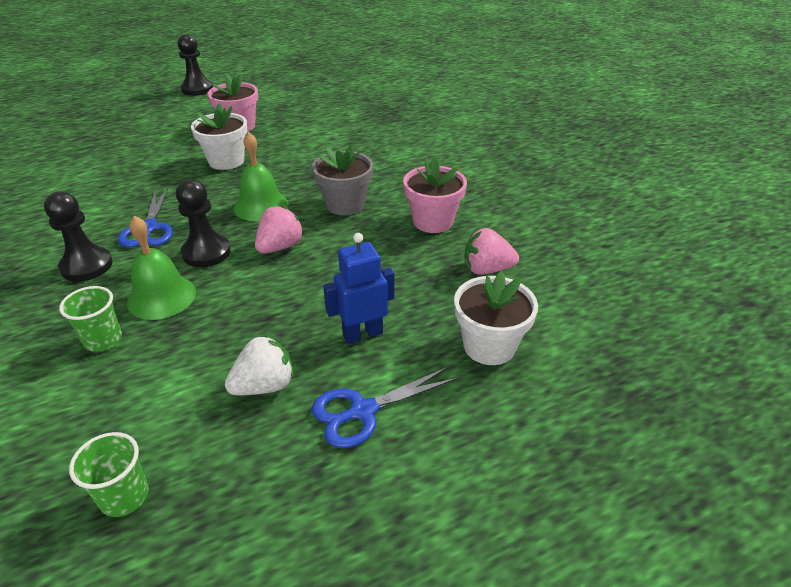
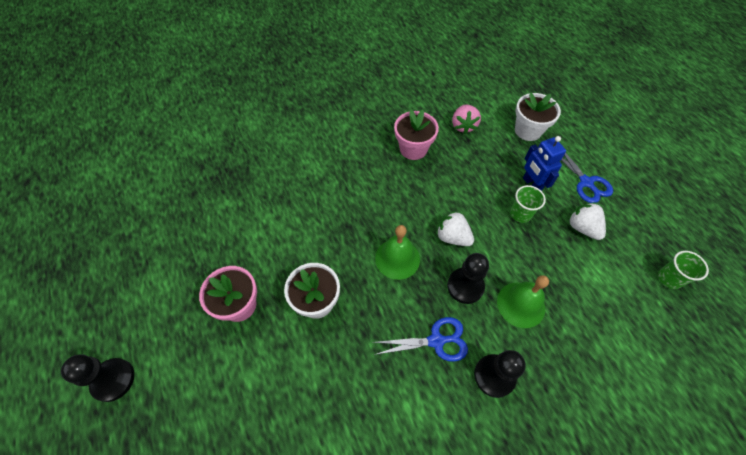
camera: 90 degrees left, 20 degrees up
green cup [59,286,122,352] -> green cup moved to [510,185,546,223]
pink strawberry [255,205,304,254] -> white strawberry [436,211,474,246]
grey flower pot [312,143,373,215] -> none

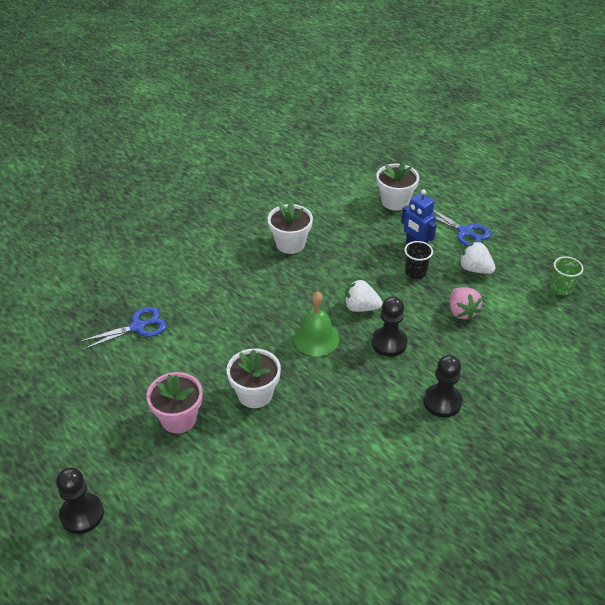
camera: 20 degrees left, 15 degrees down
blue scissors [373,317,468,362] -> blue scissors moved to [79,307,166,350]
pink flower pot [394,110,439,160] -> white flower pot [268,201,313,254]
pink strawberry [452,105,481,134] -> pink strawberry moved to [450,287,482,320]
green bell [497,275,549,328] -> none
green cup [510,185,546,223] -> black cup [404,241,433,279]

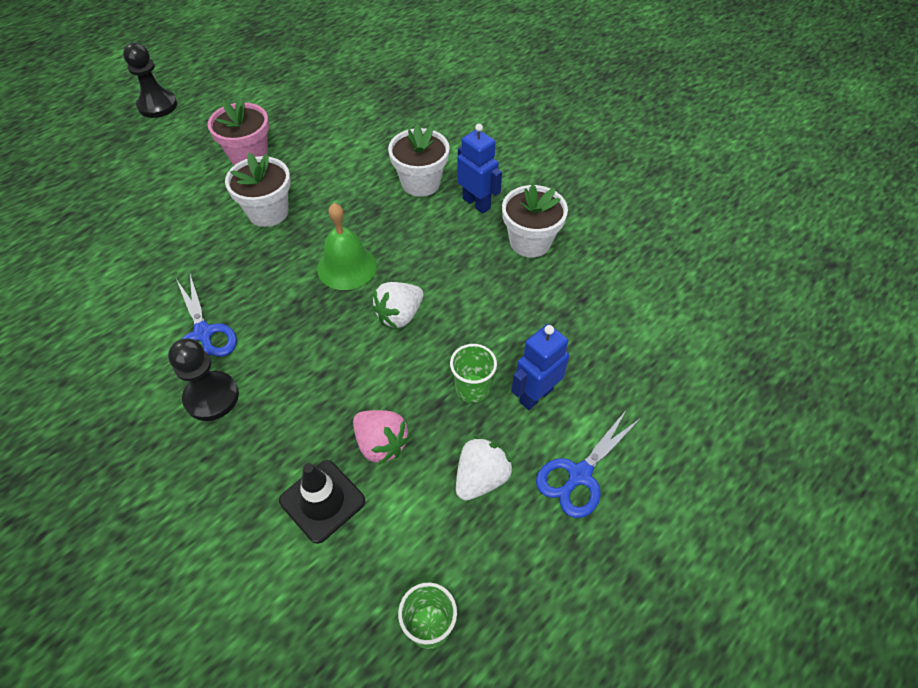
camera: 90 degrees right, 10 degrees up
blue scissors [79,307,166,350] -> blue scissors moved to [176,274,237,357]
white strawberry [345,280,383,312] -> white strawberry turned 150 degrees counterclockwise [372,282,423,328]
black pawn [371,296,408,357] -> none
white flower pot [376,161,419,211] -> white flower pot moved to [388,124,450,197]
black cup [404,241,433,279] -> green cup [450,344,497,403]
pink strawberry [450,287,482,320] -> pink strawberry turned 120 degrees counterclockwise [353,410,410,465]
none -> black traffic cone [279,460,366,544]
none -> blue robot [457,124,502,214]

